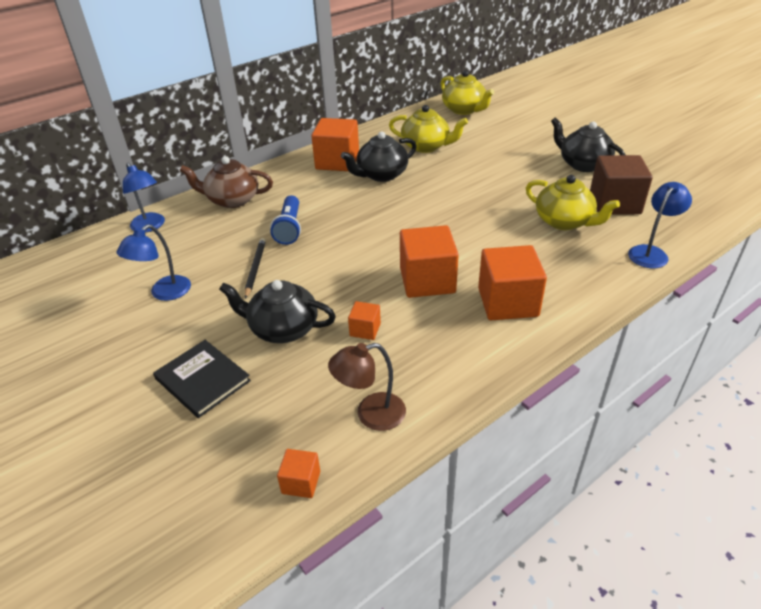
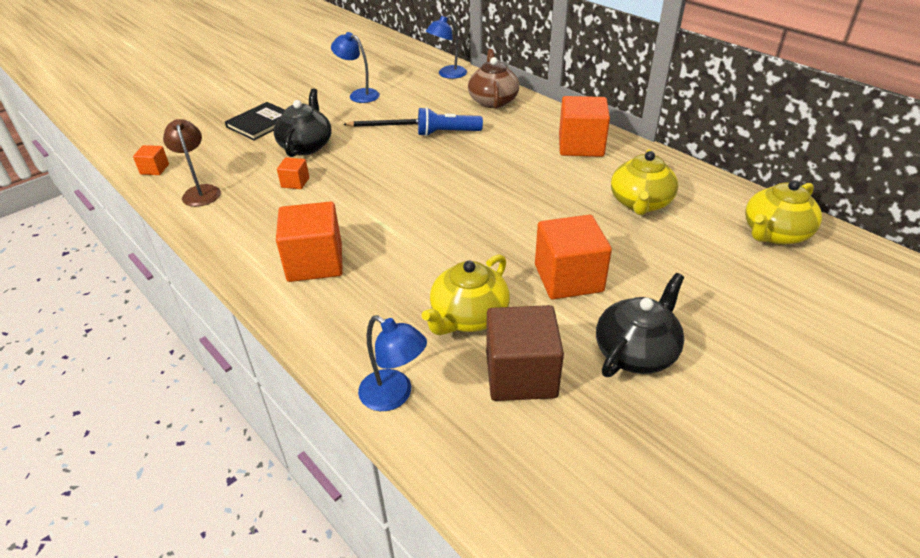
camera: 85 degrees right, 0 degrees up
black teapot [341,131,417,182] -> none
orange cube [400,225,459,298] -> orange cube moved to [535,215,612,299]

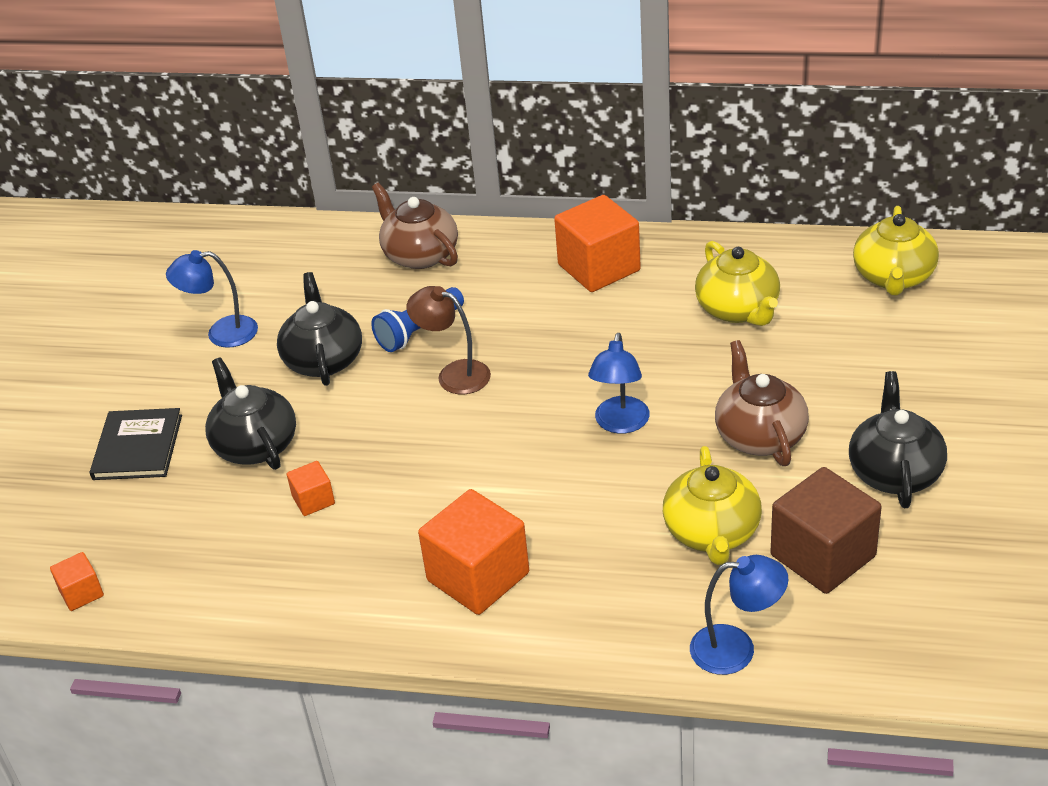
camera: 35 degrees left, 0 degrees up
brown lamp [163,119,221,207] -> brown lamp moved to [407,286,491,394]
black pencil [343,119,418,127] -> black teapot [277,272,362,386]
blue lamp [426,15,467,79] -> blue lamp moved to [588,333,650,434]
orange cube [535,215,612,299] -> brown teapot [715,340,809,466]

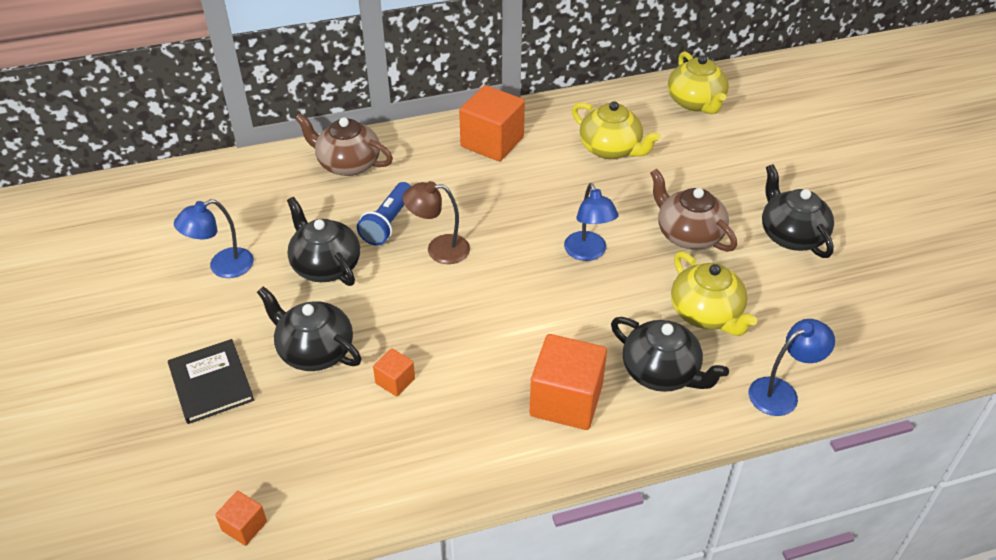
camera: 30 degrees left, 5 degrees up
brown cube [771,467,882,594] -> none
none -> black teapot [611,317,729,392]

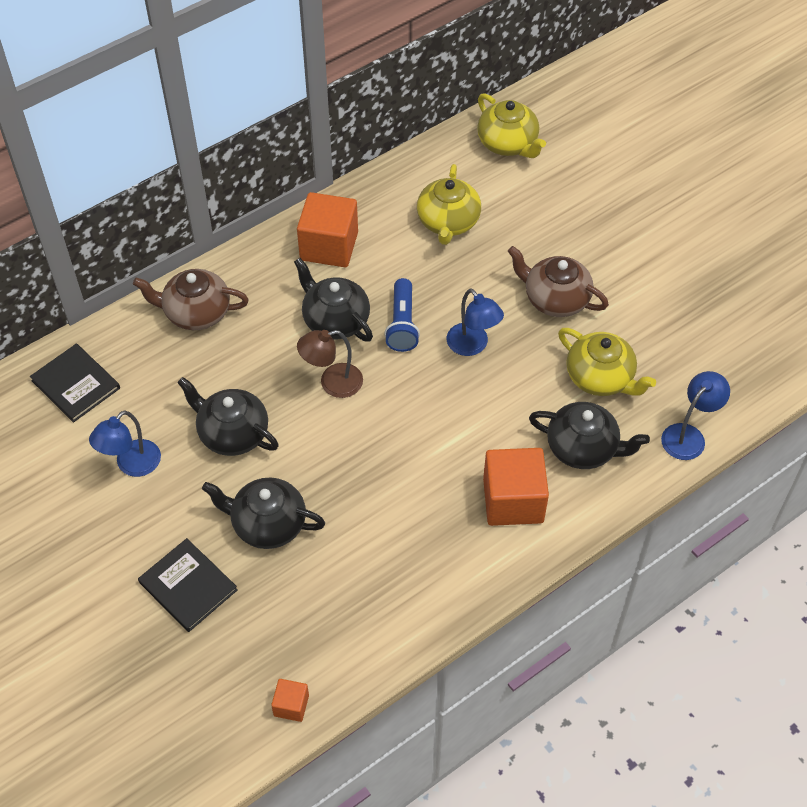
camera: 20 degrees left, 10 degrees up
blue flashlight [357,182,411,246] -> blue flashlight moved to [384,278,420,352]
orange cube [373,348,415,397] -> none
yellow teapot [572,101,661,159] -> yellow teapot turned 75 degrees clockwise [417,164,481,245]
black teapot [762,164,834,258] -> black teapot moved to [294,258,373,342]
none -> black book [30,343,120,423]

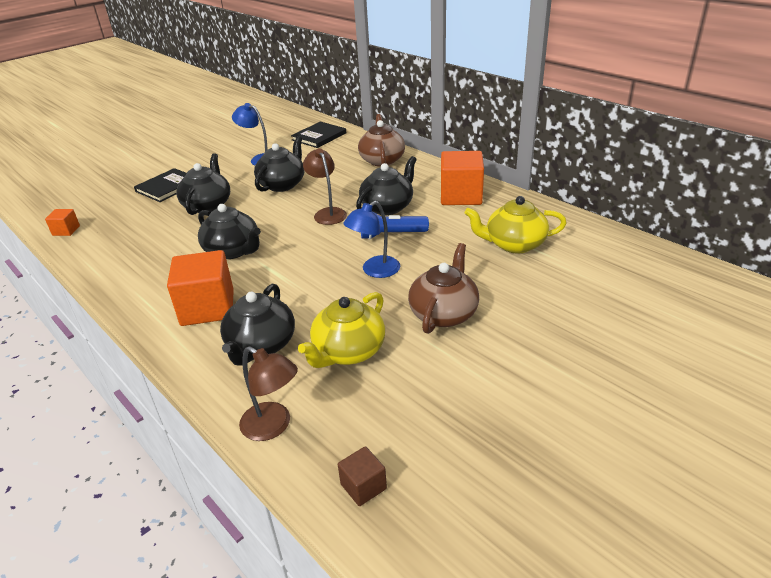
camera: 85 degrees right, 20 degrees down
yellow teapot [477,93,546,158] -> none
blue lamp [661,371,730,460] -> brown lamp [239,346,298,441]
none -> black teapot [198,204,261,259]
none -> brown cube [338,446,387,506]

